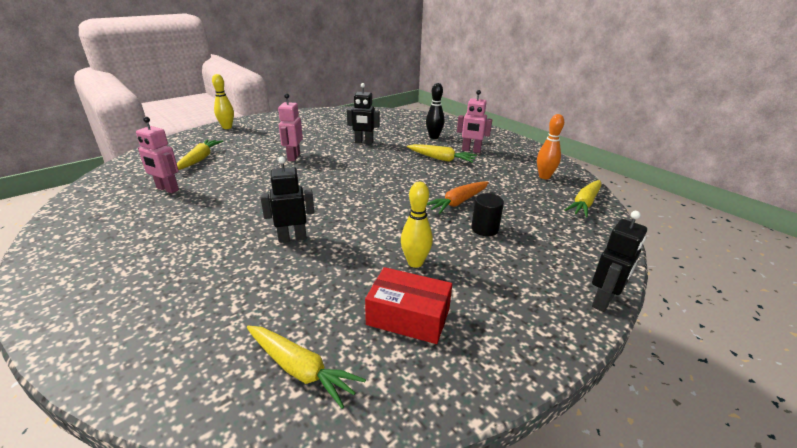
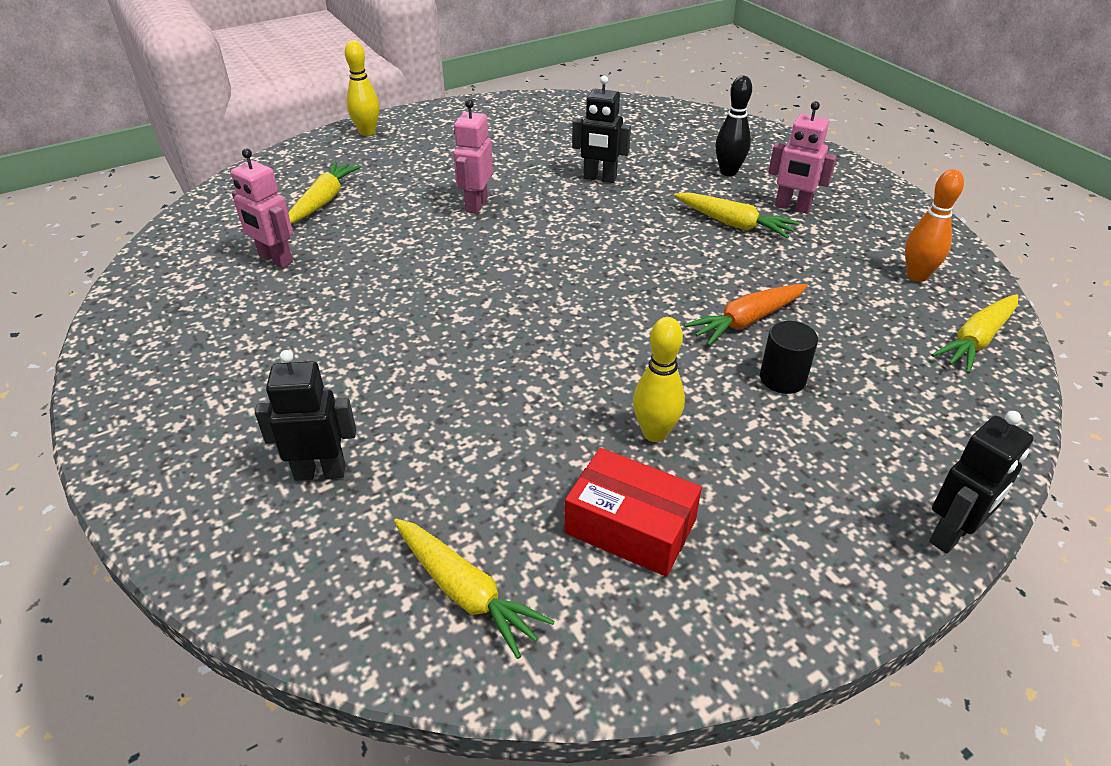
camera: 10 degrees right, 10 degrees up
black robot [261,157,314,243] -> black robot moved to [255,350,356,481]

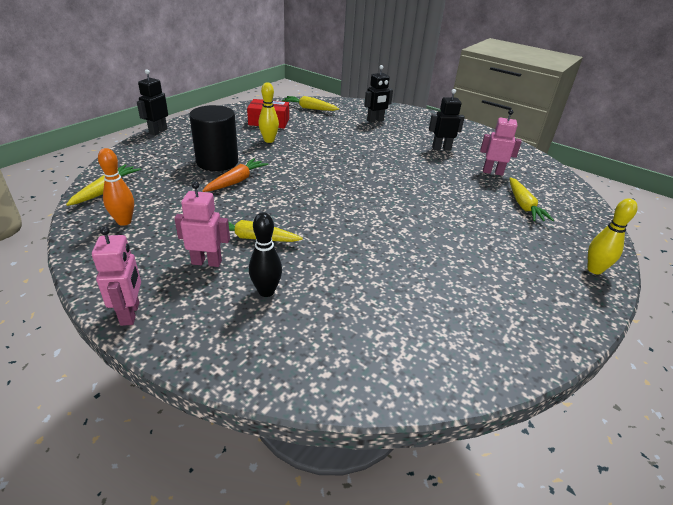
camera: 155 degrees right, 5 degrees down
pink robot [453,99,493,214] -> pink robot moved to [92,226,141,326]
black robot [572,76,631,183] -> black robot moved to [429,89,465,150]
black cylinder [760,321,818,394] -> black cylinder [189,105,239,171], size x1.91

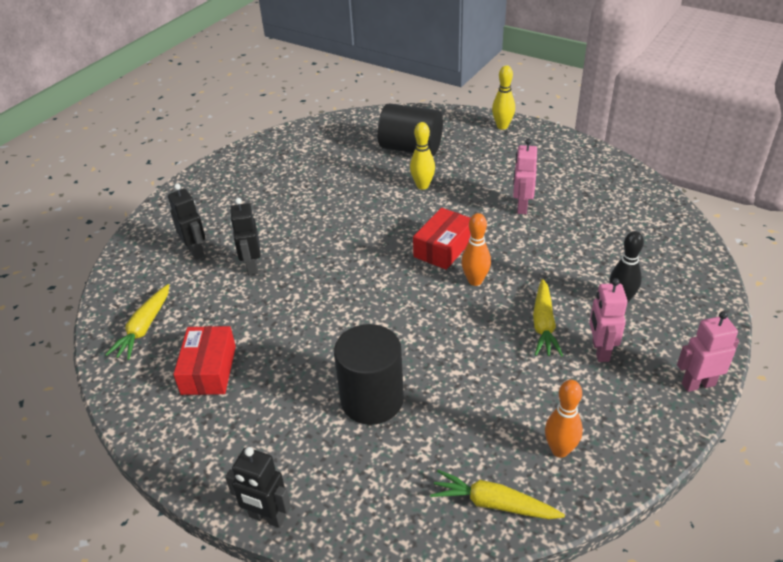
camera: 90 degrees left, 5 degrees up
orange carrot [202,158,268,192] -> none
yellow bowling pin [259,82,279,143] -> yellow bowling pin moved to [410,122,435,190]
black robot [429,89,465,150] -> black robot moved to [230,198,261,275]
pink robot [480,110,522,176] -> pink robot moved to [513,138,537,214]
yellow carrot [509,178,554,221] -> black cylinder [378,103,443,156]
none -> red box [413,208,471,270]
none -> orange bowling pin [461,213,491,286]

